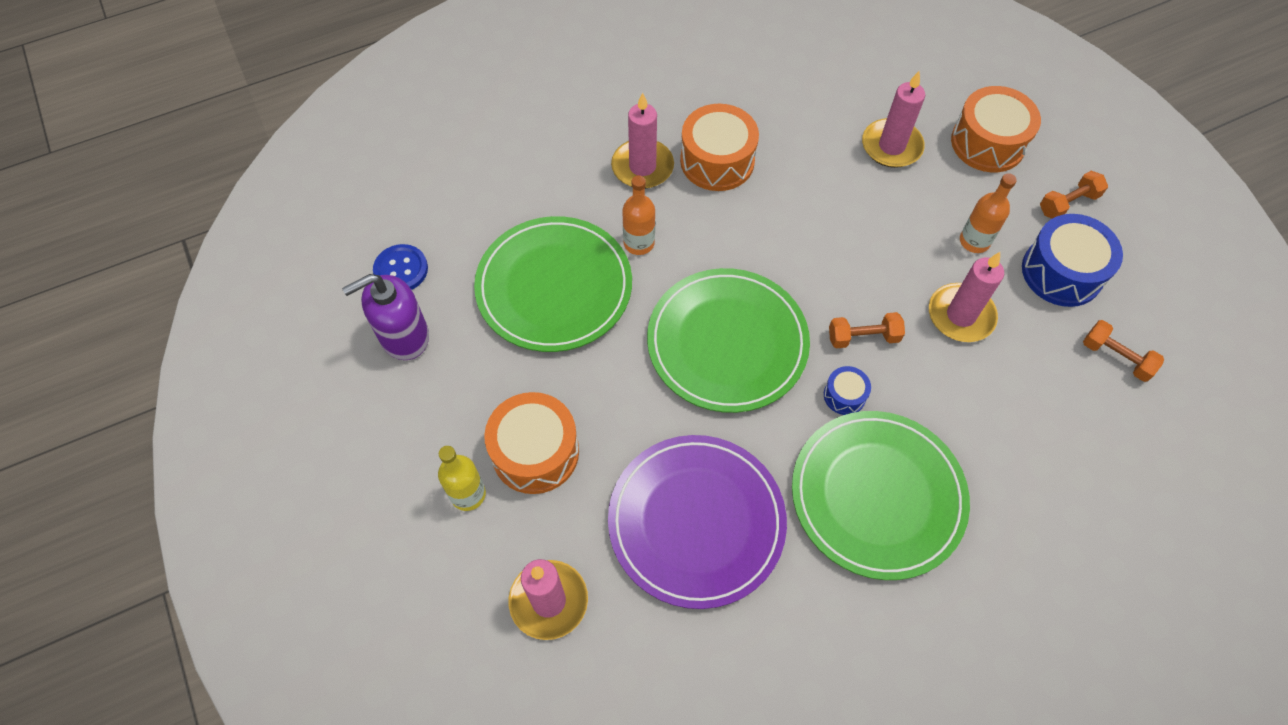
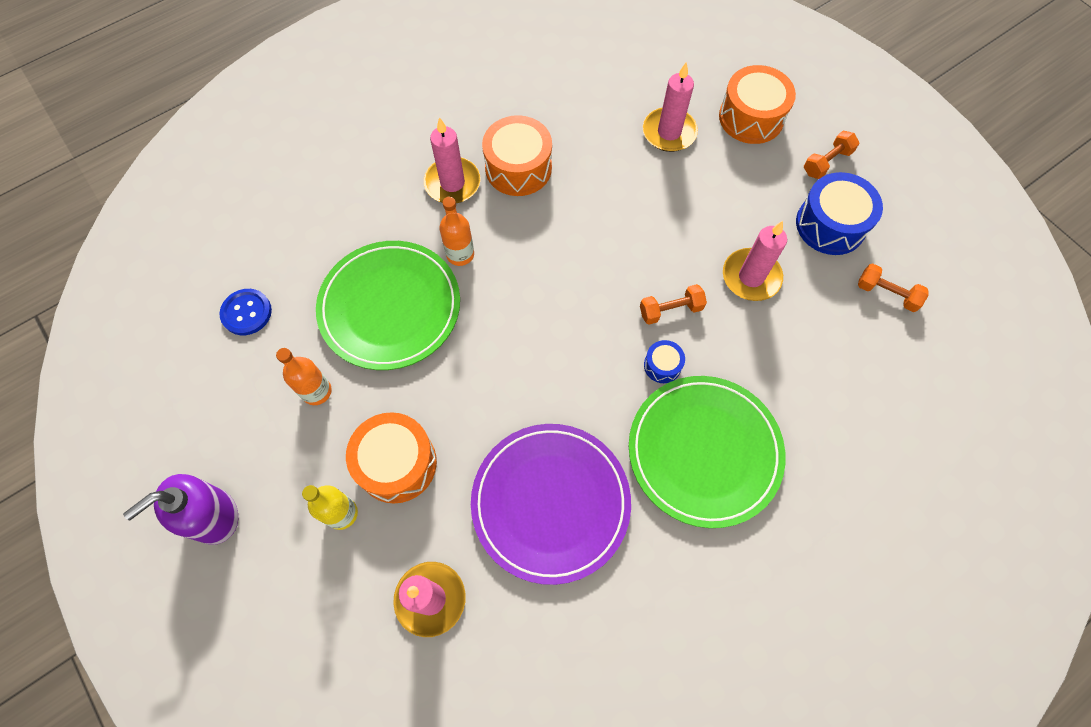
camera: 10 degrees left, 5 degrees up
purple soap dispenser [342,274,429,360] -> purple soap dispenser moved to [123,474,238,545]
green plate [647,268,810,413] -> none
orange bottle [960,173,1017,253] -> orange bottle moved to [276,348,332,405]

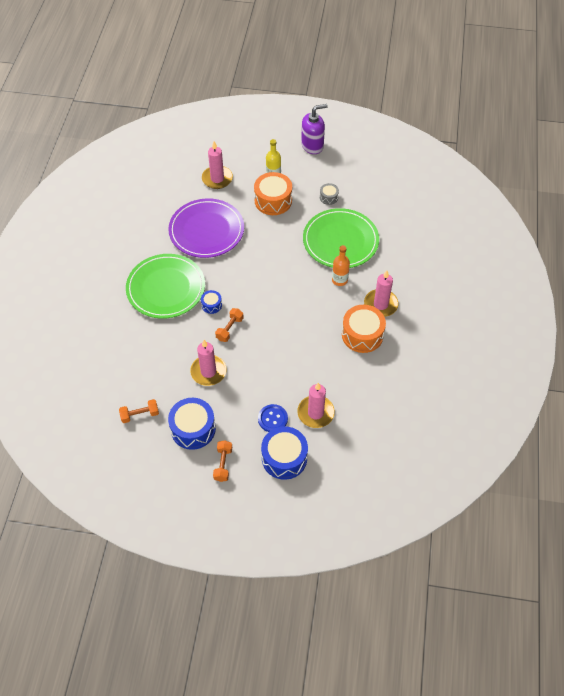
camera: 135 degrees right, 10 degrees down
purple soap dispenser [123,474,238,545] -> purple soap dispenser turned 60 degrees clockwise [301,104,328,154]
blue button [219,289,272,335] -> blue button moved to [258,404,288,432]
orange bottle [276,348,332,405] -> grey drum [320,183,339,205]
orange drum [719,65,796,144] -> blue drum [261,427,308,480]

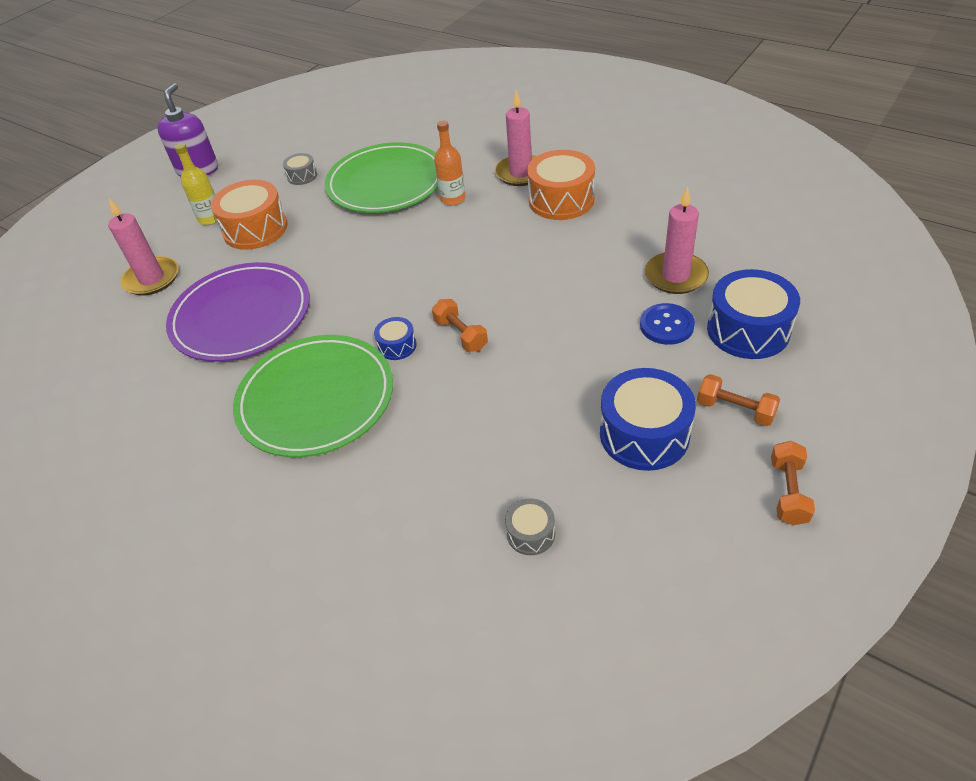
camera: 60 degrees left, 10 degrees down
orange dumbbell [119,399,159,423] -> orange dumbbell moved to [771,441,815,525]
pink candle [190,340,227,386] -> none
none -> grey drum [505,498,555,555]

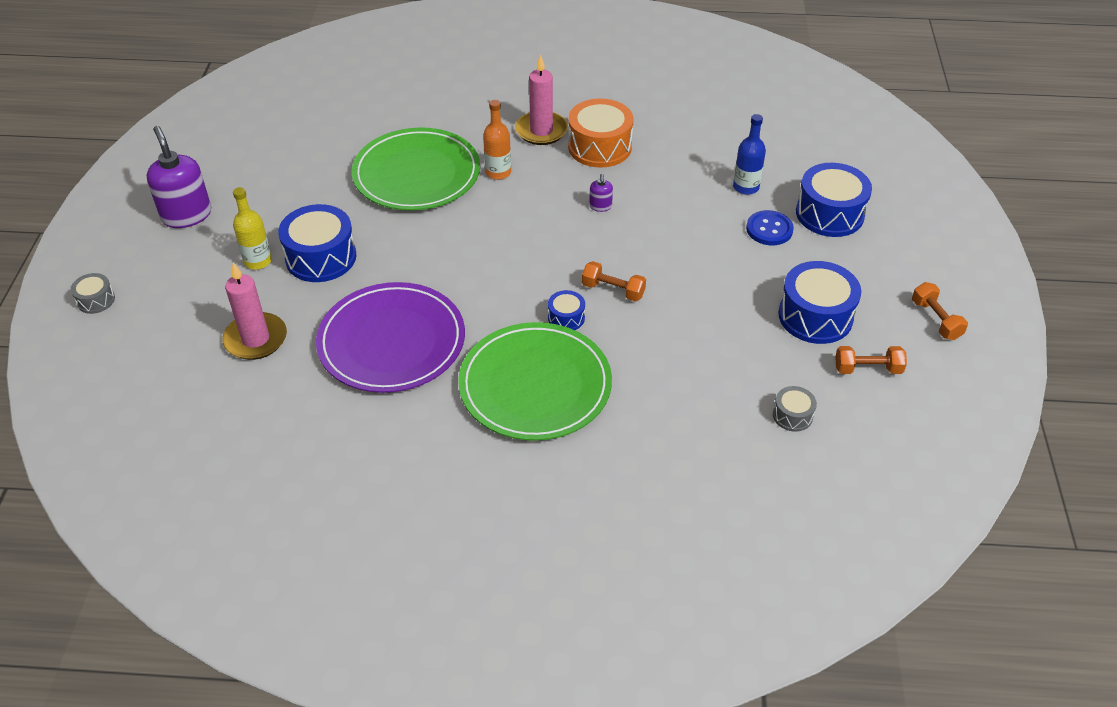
camera: 35 degrees left, 0 degrees up
orange drum [211,180,288,250] -> blue drum [278,204,356,282]
grey drum [283,153,317,185] -> grey drum moved to [71,273,115,314]
pink candle [645,186,709,294] -> blue bottle [733,114,766,195]
orange dumbbell [697,374,780,426] -> orange dumbbell moved to [835,346,907,374]
none -> purple soap dispenser [589,174,613,212]

